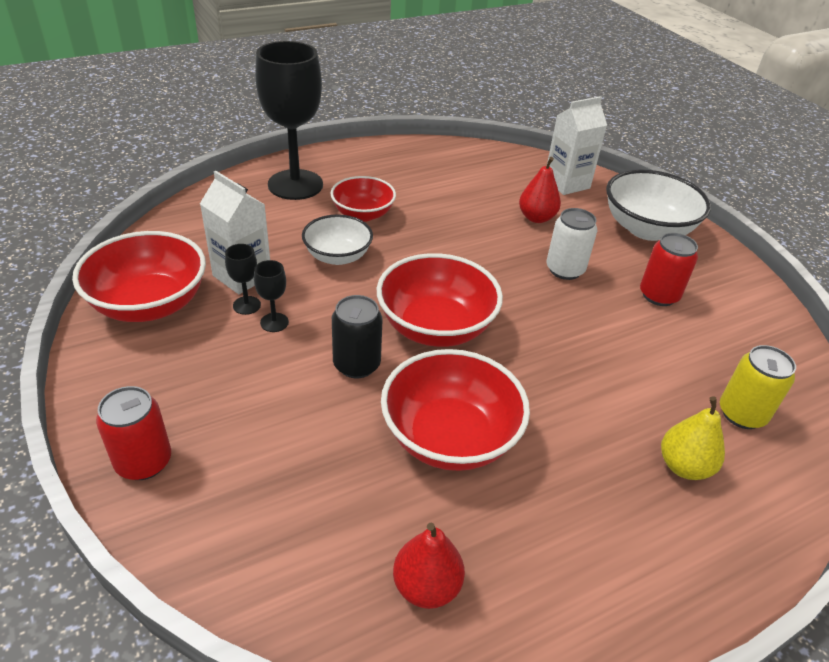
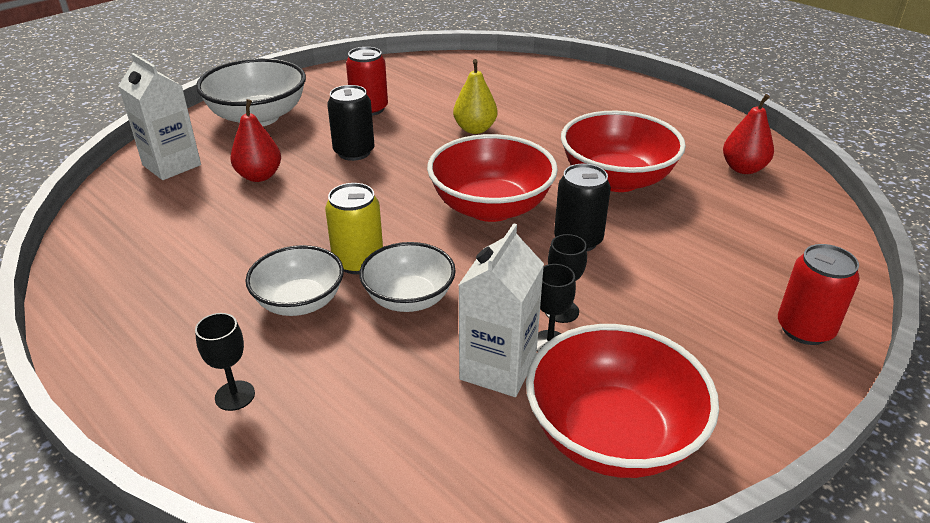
camera: 105 degrees left, 5 degrees down
black goblet [255,41,323,200] -> black goblet [195,313,255,411], size x0.40
red bowl [330,176,396,222] -> white bowl [246,245,344,316]
white can [546,208,597,280] -> black can [327,85,375,161]
yellow pear [661,396,725,480] -> yellow pear moved to [453,59,497,134]
yellow can [720,345,796,429] -> yellow can moved to [325,183,383,274]

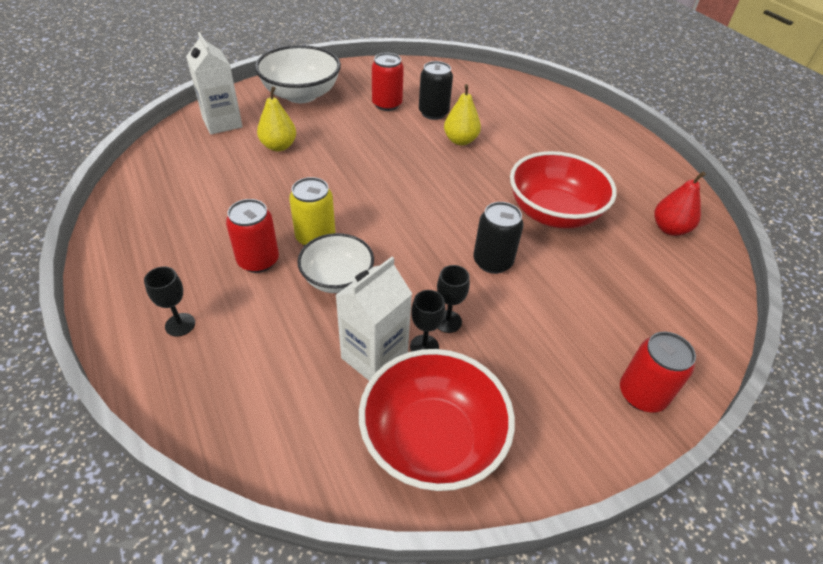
camera: 15 degrees right, 10 degrees up
red pear [230,99,281,182] -> yellow pear [257,86,296,151]
white bowl [246,245,344,316] -> red can [226,199,279,273]
black can [327,85,375,161] -> black can moved to [419,61,453,120]
red bowl [427,134,558,222] -> none

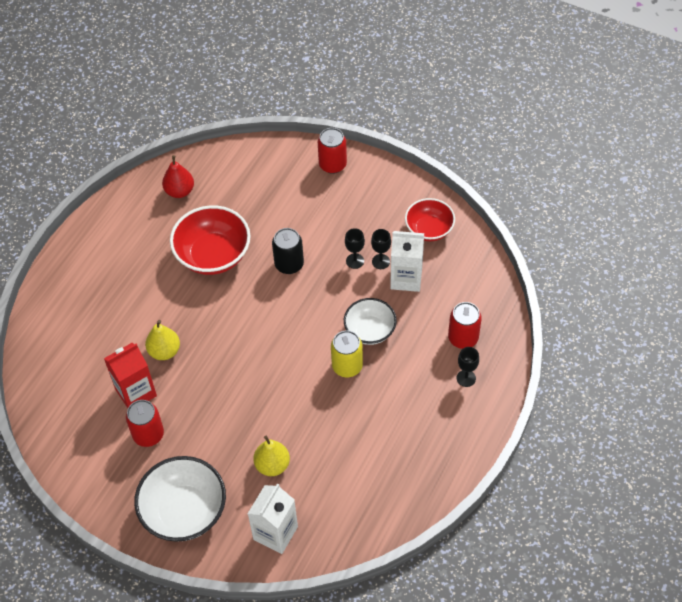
camera: 120 degrees left, 10 degrees up
red can [226,199,279,273] -> red can moved to [448,302,482,349]
red bowl [359,349,515,491] -> red bowl [405,198,455,241], size x0.64
black can [419,61,453,120] -> red carton [104,343,157,408]

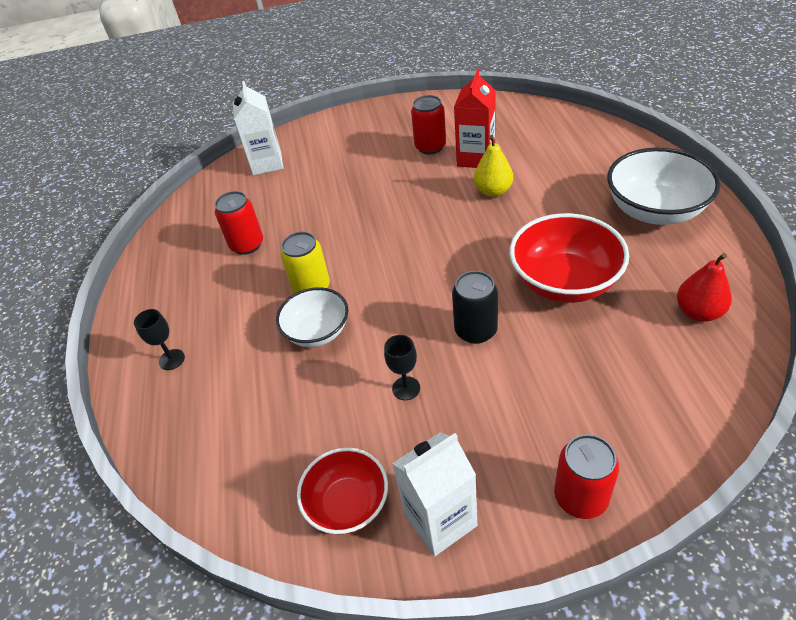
camera: 145 degrees right, 10 degrees down
white bowl [134,456,226,542] -> white bowl moved to [607,147,721,225]
yellow pear [253,435,290,476] -> none
black goblet [371,229,391,269] -> none
white carton [390,231,424,292] -> white carton moved to [392,432,477,557]
red can [448,302,482,349] -> red can moved to [215,191,263,255]

